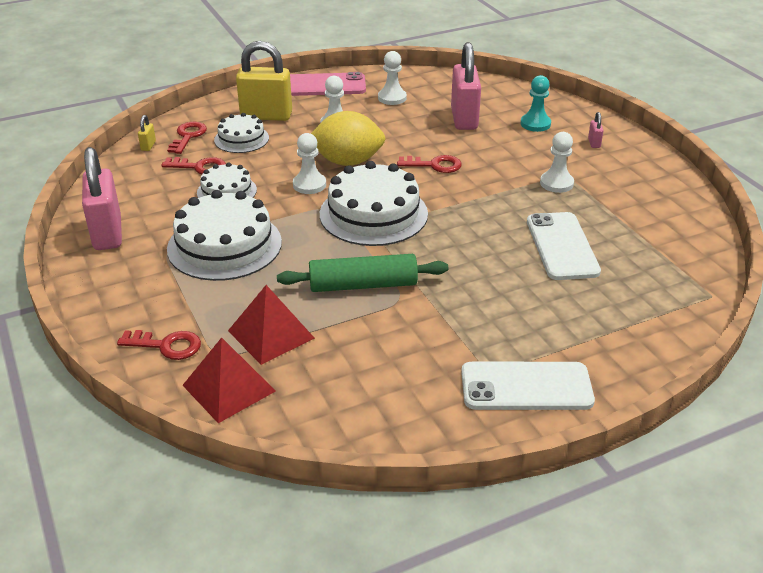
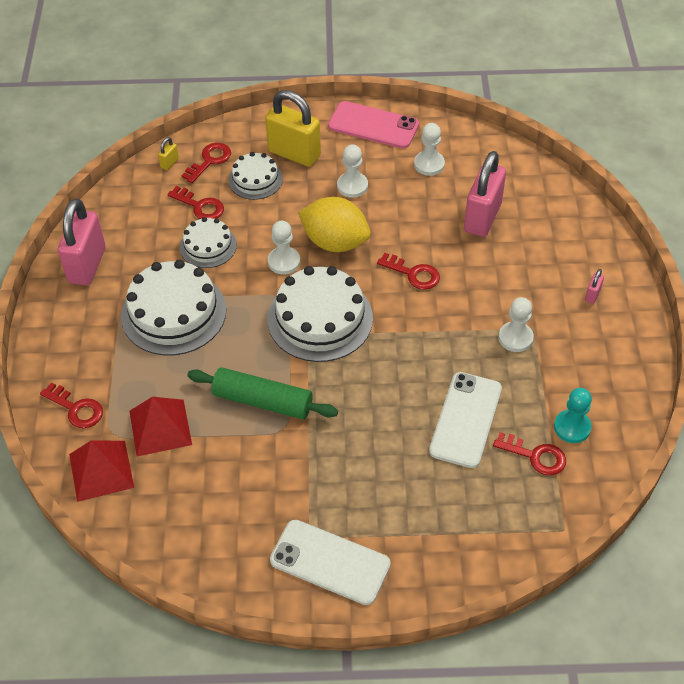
camera: 25 degrees right, 15 degrees up
turquoise pawn [521,75,551,132] -> turquoise pawn moved to [554,388,592,443]
none -> red key [493,432,566,475]

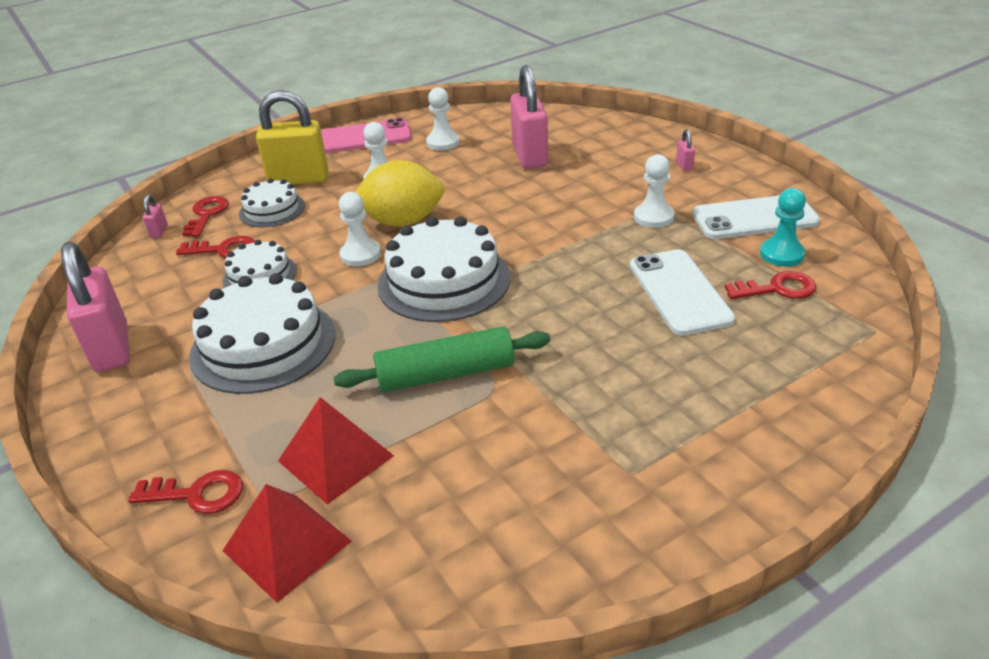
camera: 30 degrees left, 15 degrees down
yellow padlock [158,137,179,170] -> pink padlock [143,195,168,238]
white phone [270,520,391,605] -> white phone moved to [692,195,820,239]
red key [377,253,440,290] -> none

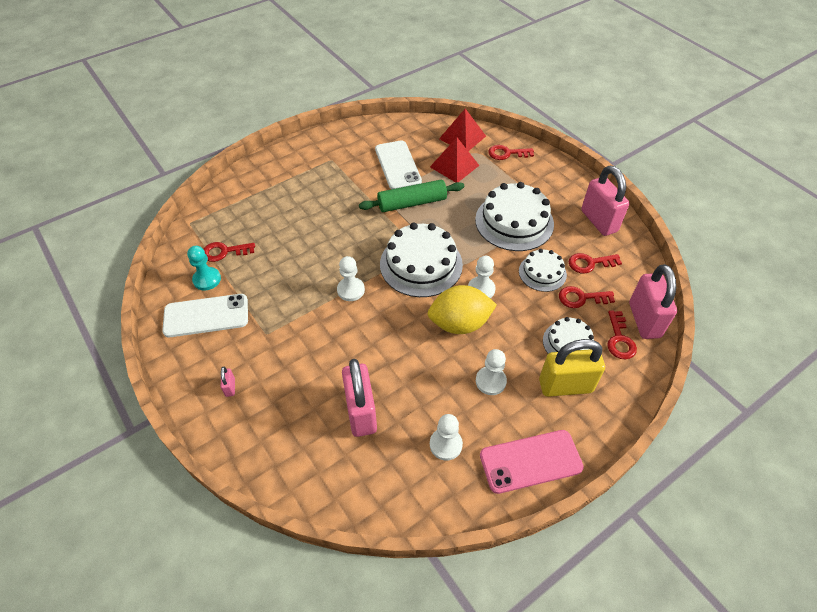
camera: 175 degrees right, 15 degrees up
pink padlock [143,195,168,238] -> pink padlock [629,264,677,339], size x2.46
white phone [630,249,735,336] -> white phone moved to [375,141,422,189]
white pawn [634,154,674,228] -> white pawn moved to [337,256,365,301]
none -> red key [569,253,622,274]

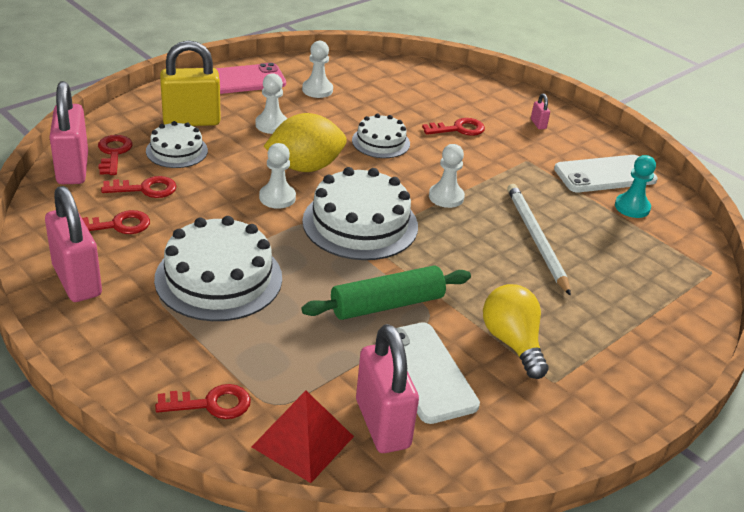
camera: 170 degrees right, 15 degrees down
red key [203,242,255,262] -> red key moved to [422,118,485,136]
pink padlock [342,359,377,437] -> pink padlock moved to [356,324,419,453]
red pyramid [430,137,480,182] -> none
white cake [519,249,567,292] -> white cake moved to [352,114,410,158]
none -> yellow light bulb [483,284,549,379]
none -> white pencil [507,184,571,296]

